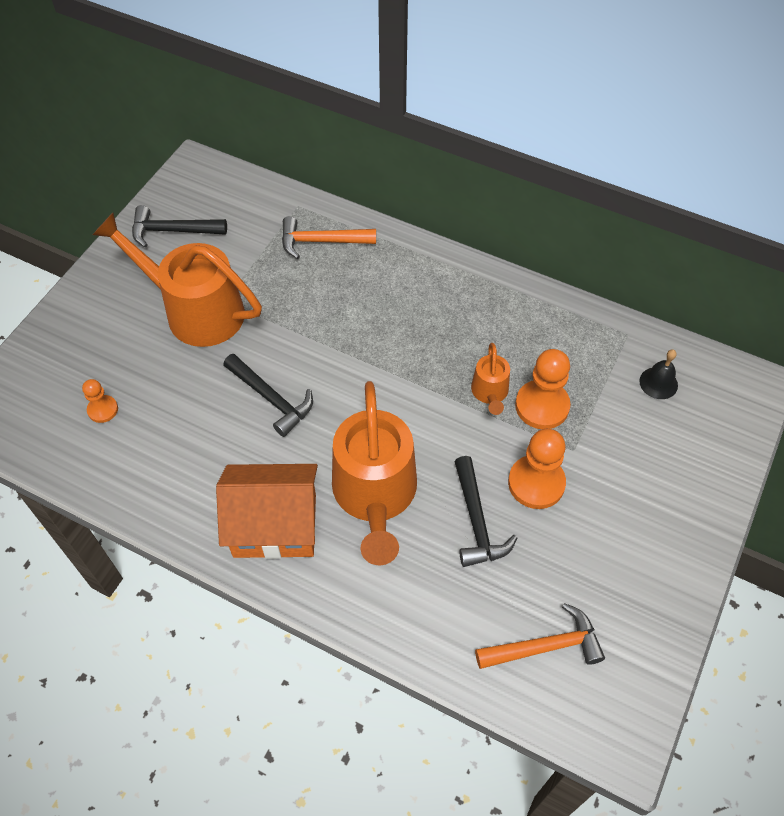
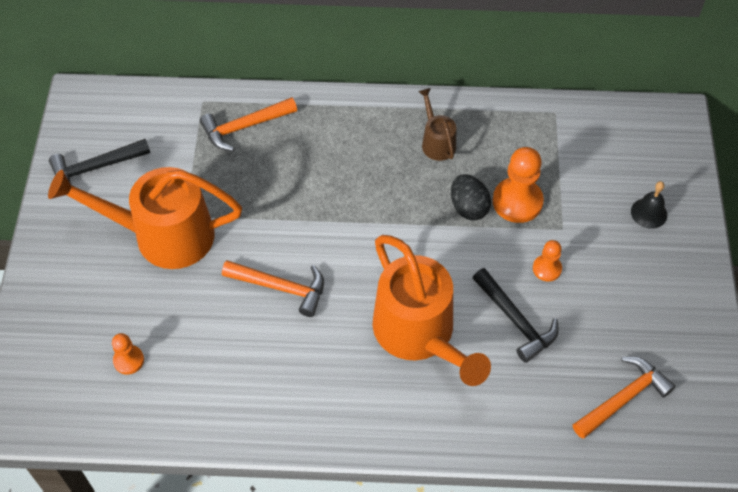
camera: 25 degrees left, 0 degrees up
orange house [216,464,318,559] -> none
black hammer [223,354,313,437] -> orange hammer [222,260,324,317]
orange watering can [471,343,510,415] -> black egg [451,174,491,221]
orange pawn [508,429,566,509] -> orange pawn [533,240,562,282], size x0.56
black bell [639,349,678,399] -> black bell moved to [631,181,667,229]
none -> brown watering can [418,88,456,161]

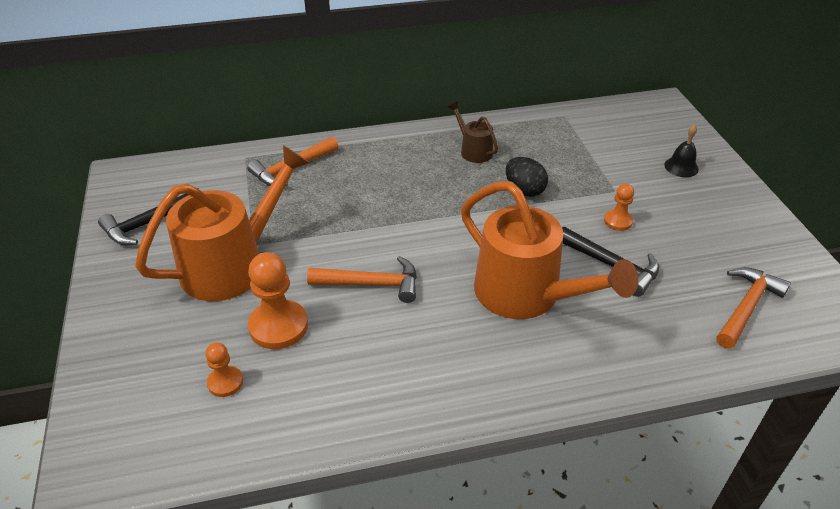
camera: 15 degrees left, 15 degrees down
orange watering can [48,167,242,269] -> orange watering can turned 150 degrees clockwise [135,145,310,301]
orange pawn [493,147,544,223] -> orange pawn moved to [248,252,308,349]

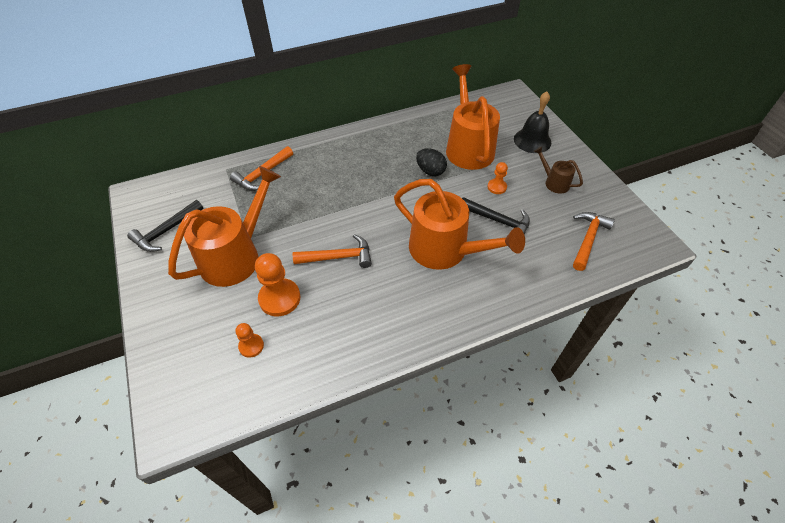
camera: 10 degrees left, 10 degrees up
brown watering can [448,102,498,163] -> brown watering can moved to [534,147,583,193]
black bell [664,124,699,177] -> black bell [514,91,551,153], size x1.63
none -> orange watering can [446,64,500,170]

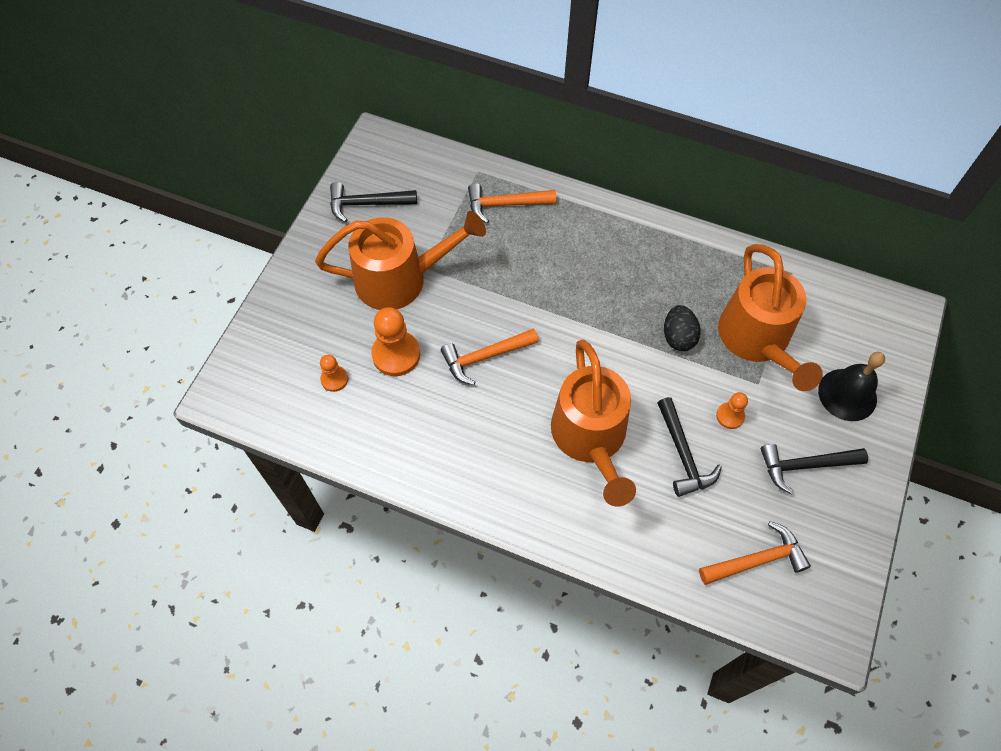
camera: 45 degrees right, 10 degrees up
orange hammer [293,234,372,268] -> orange hammer turned 120 degrees clockwise [441,328,539,385]
orange watering can [446,64,500,170] -> orange watering can turned 135 degrees clockwise [718,244,823,391]
brown watering can [534,147,583,193] -> black hammer [761,444,868,494]

